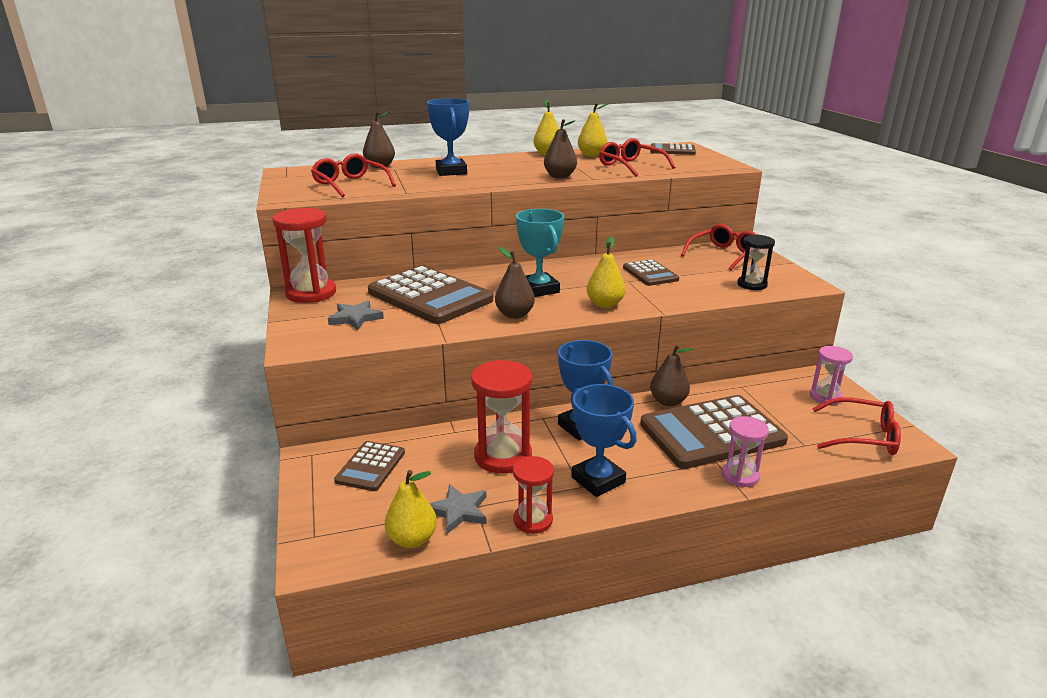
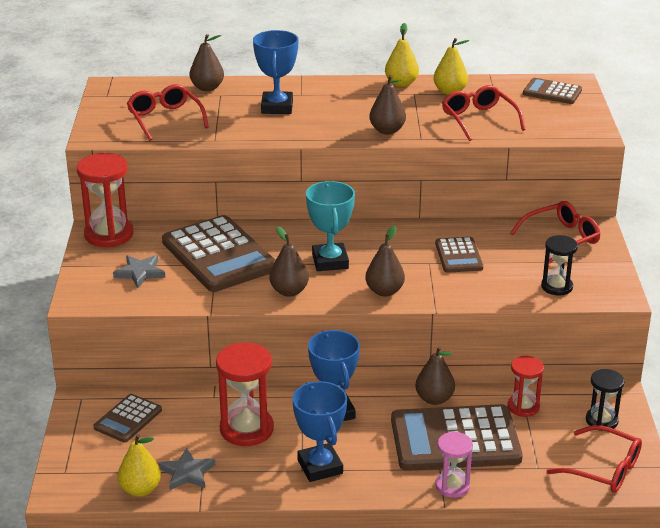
camera: 15 degrees right, 5 degrees up
red hourglass [513,456,554,534] -> red hourglass moved to [508,356,544,417]
yellow pear [587,236,626,308] -> brown pear [365,226,405,296]
pink hourglass [810,346,853,405] -> black hourglass [586,369,625,431]

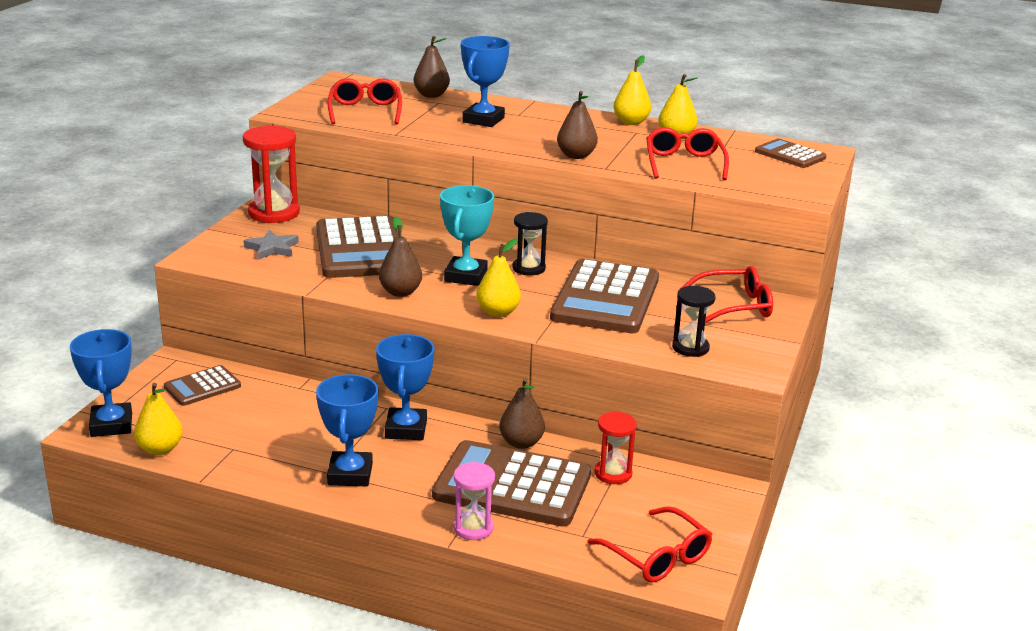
camera: 20 degrees right, 5 degrees down
grey star [158,448,215,490] -> none
red hourglass [216,342,274,446] -> none
brown pear [365,226,405,296] -> yellow pear [476,239,521,317]
brown calculator [435,237,483,273] -> brown calculator [550,259,659,333], size x1.95
black hourglass [586,369,625,431] -> black hourglass moved to [512,212,548,276]
none -> blue trophy [70,329,132,437]

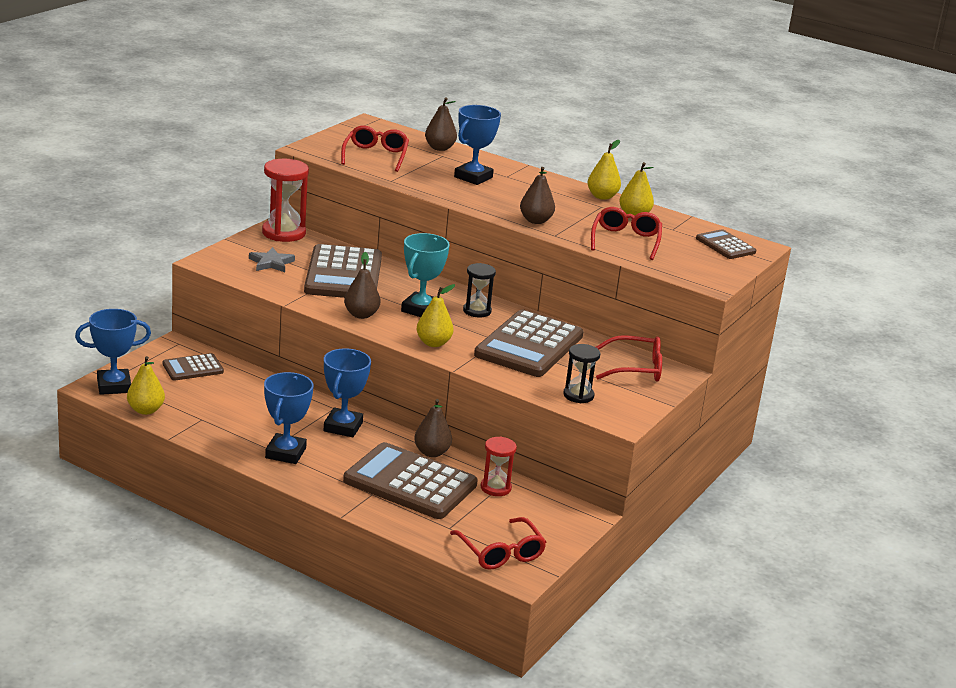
camera: 10 degrees right, 0 degrees up
blue trophy [70,329,132,437] -> blue trophy turned 75 degrees clockwise [75,309,151,395]
pink hourglass [453,462,495,540] -> none

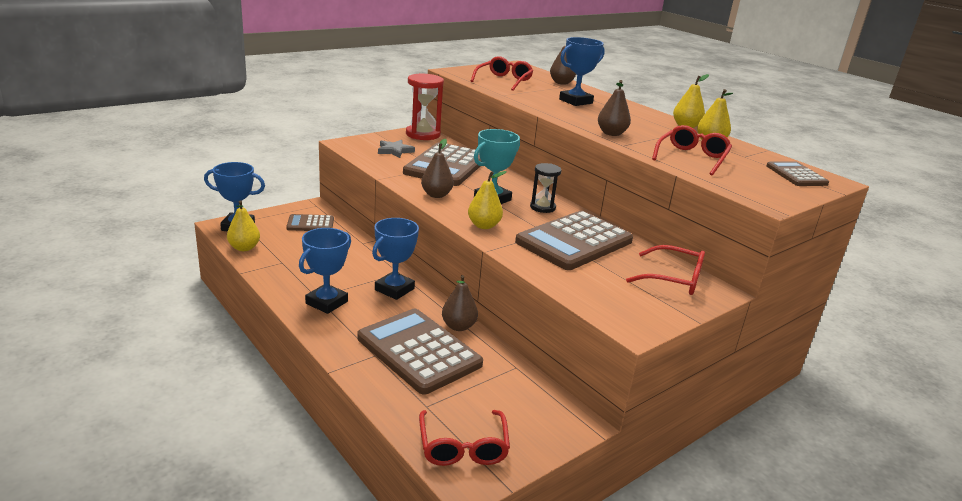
camera: 20 degrees right, 0 degrees up
red hourglass [481,437,517,496] -> none
black hourglass [563,344,600,403] -> none

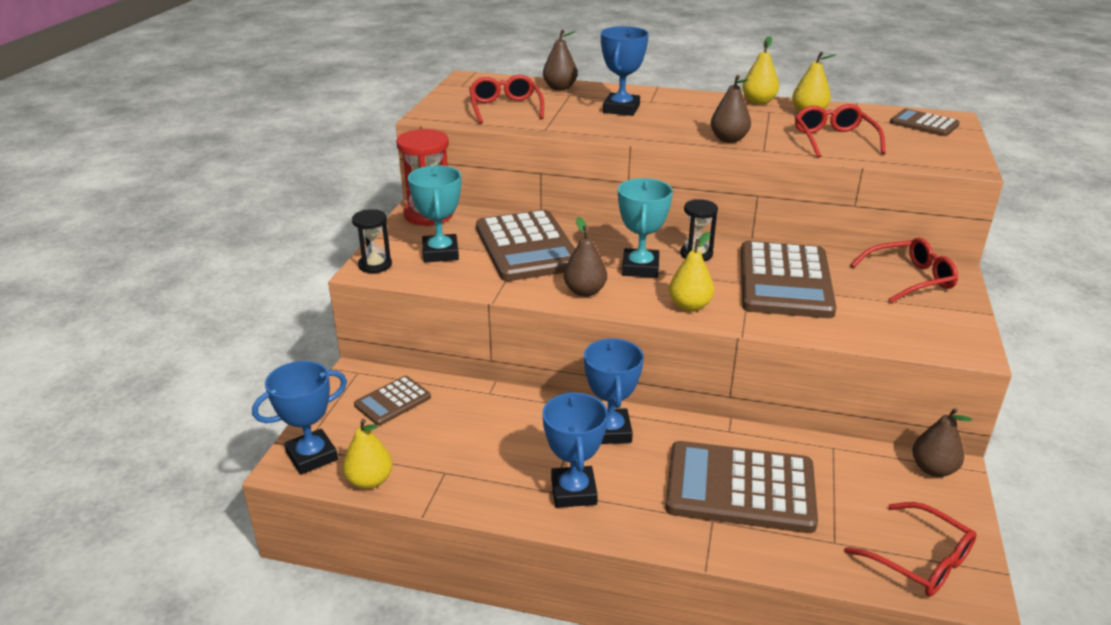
camera: 35 degrees left, 5 degrees up
grey star [378,140,415,158] -> turquoise trophy [408,165,461,263]
brown pear [442,275,478,331] -> brown pear moved to [912,408,972,477]
none -> black hourglass [352,209,392,273]

